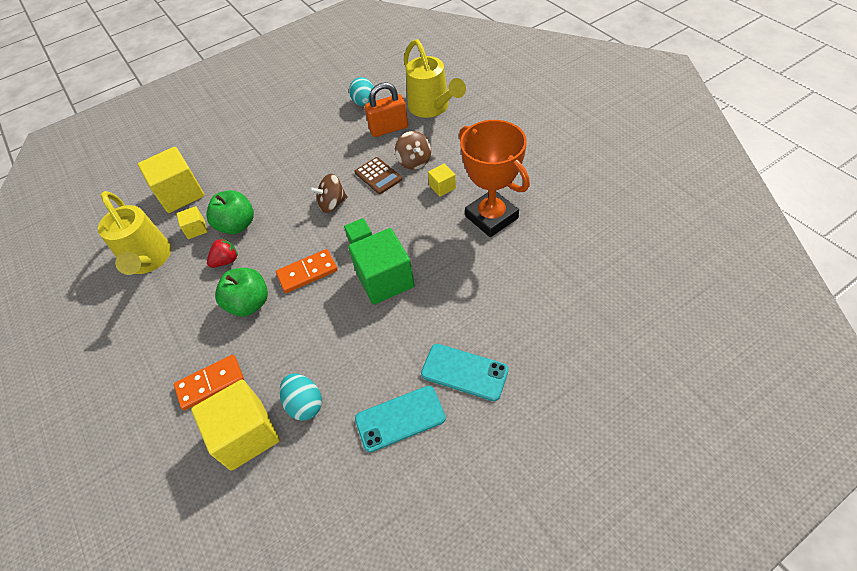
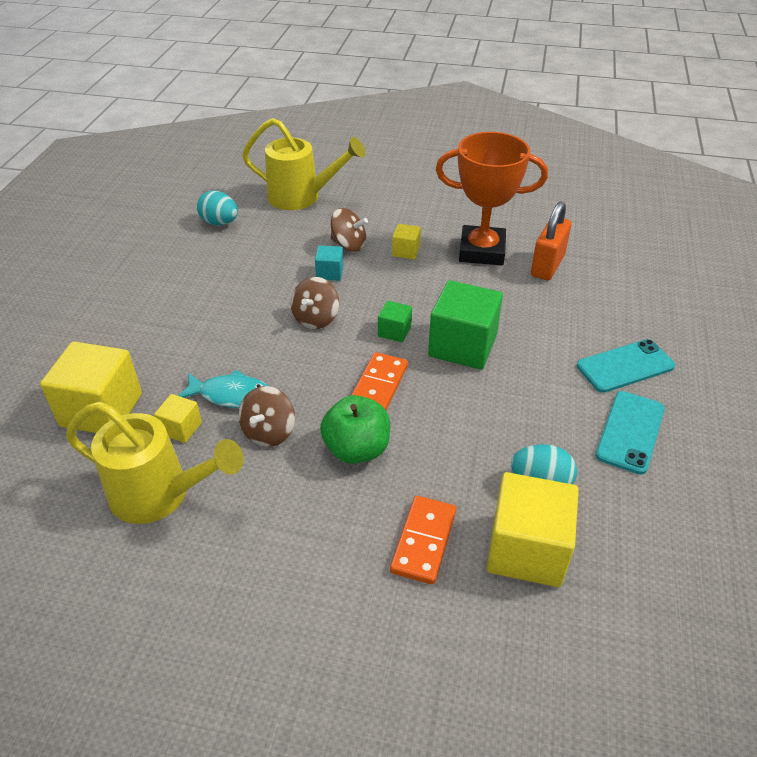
camera: 50 degrees left, 10 degrees down
green apple [206,190,254,234] -> turquoise fish [178,370,268,408]
red strawberry [207,238,238,268] -> brown spinning top [238,386,295,447]
brown calculator [355,157,402,194] -> turquoise cube [315,246,343,281]
orange padlock [365,82,408,137] -> orange padlock moved to [531,201,571,280]

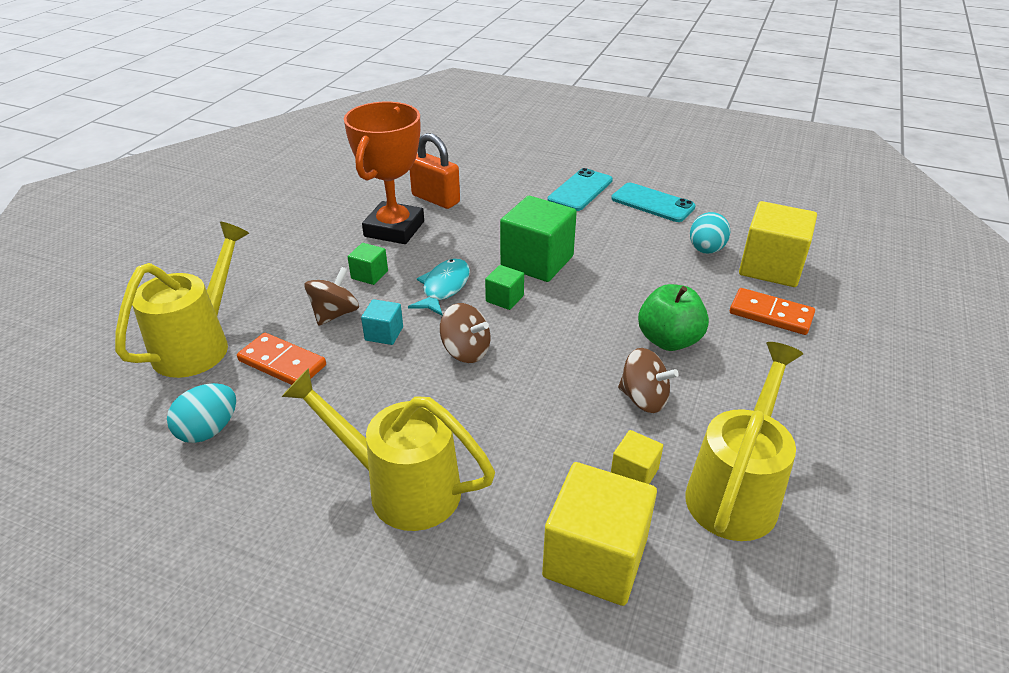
camera: 80 degrees left, 5 degrees down
turquoise fish [178,370,268,408] -> turquoise fish moved to [408,259,470,316]
orange domino [352,352,408,410] -> orange domino moved to [237,333,326,385]
yellow cube [392,224,421,259] -> green cube [348,243,388,285]
turquoise phone [577,339,675,393] -> turquoise phone turned 45 degrees clockwise [547,168,613,211]
none -> yellow watering can [282,368,495,531]

